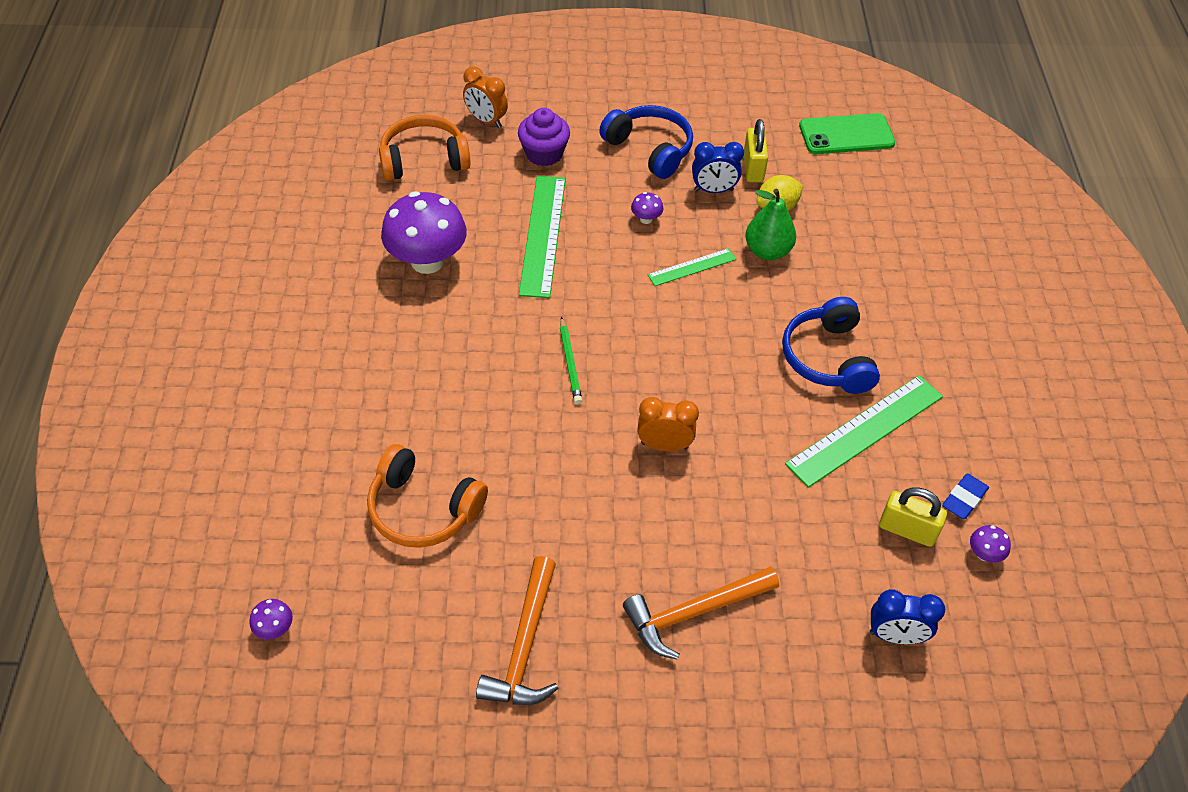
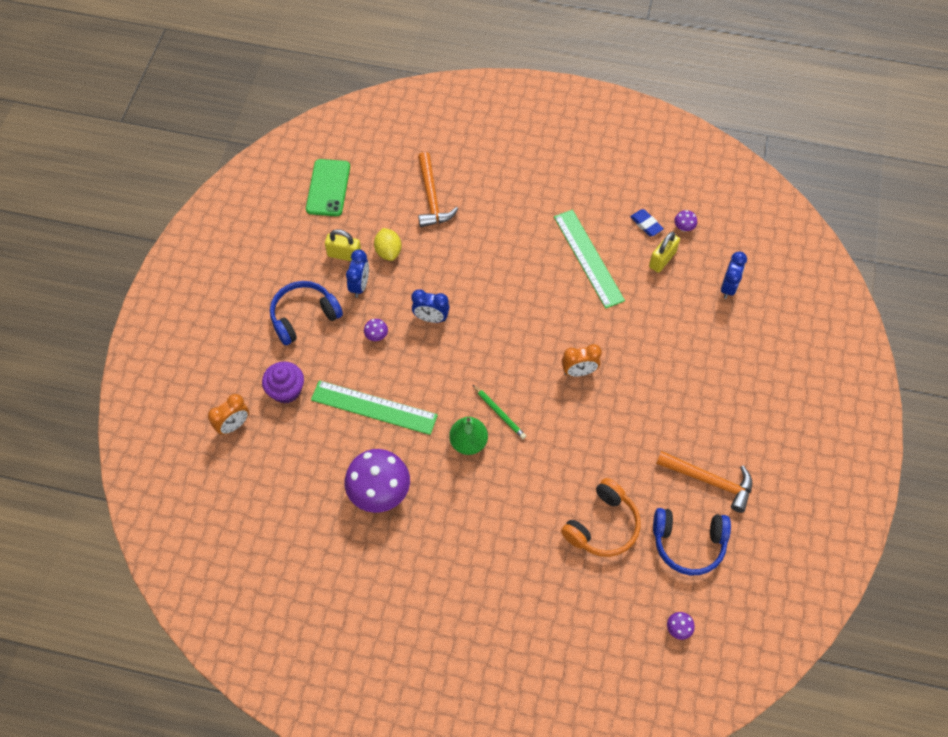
camera: 75 degrees left, 10 degrees up
orange headphones [379,115,471,181] -> none
green pencil [560,316,582,404] -> green pencil turned 45 degrees clockwise [473,385,526,439]
orange hammer [623,566,779,660] -> orange hammer moved to [418,152,458,227]
orange clock [637,397,699,451] -> orange clock turned 120 degrees counterclockwise [562,344,602,377]
green ruler [648,248,737,286] -> blue clock [411,289,450,323]
green pear [745,189,796,260] -> green pear moved to [449,417,488,455]
blue headphones [782,297,880,394] -> blue headphones moved to [653,508,731,575]

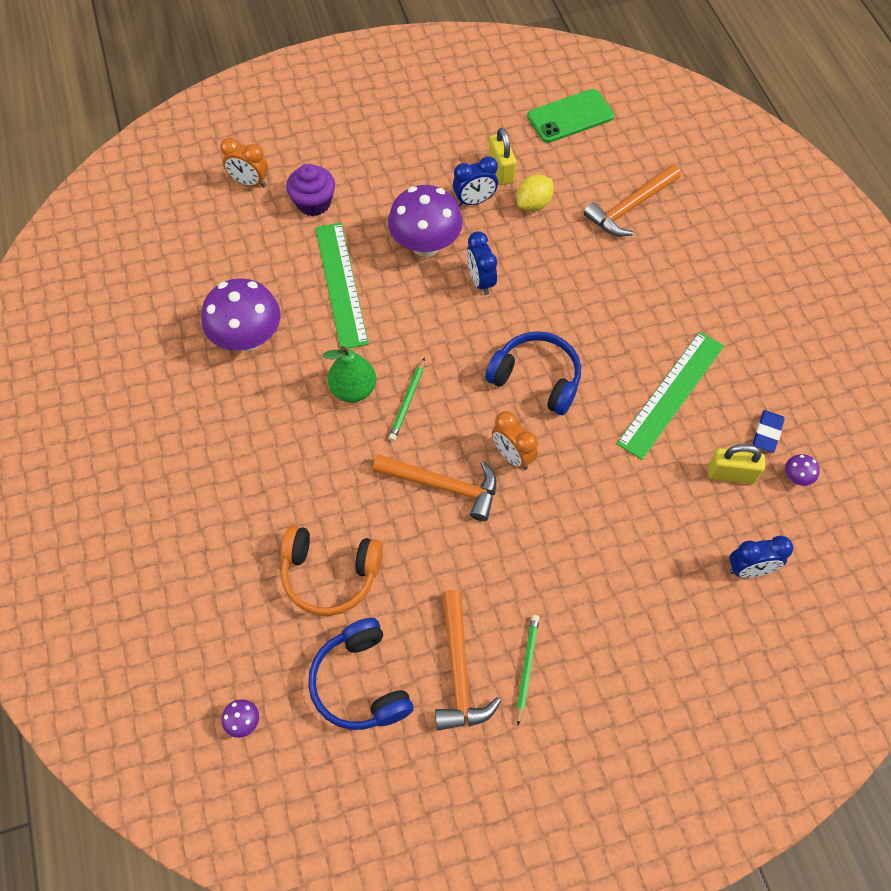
camera: 60 degrees right, 0 degrees up
blue headphones [270,281,343,345] -> blue headphones moved to [485,331,581,415]
purple mushroom [364,319,388,341] -> purple mushroom [388,185,463,257], size x2.49
none -> orange hammer [372,454,497,521]
none -> green pencil [516,615,539,726]

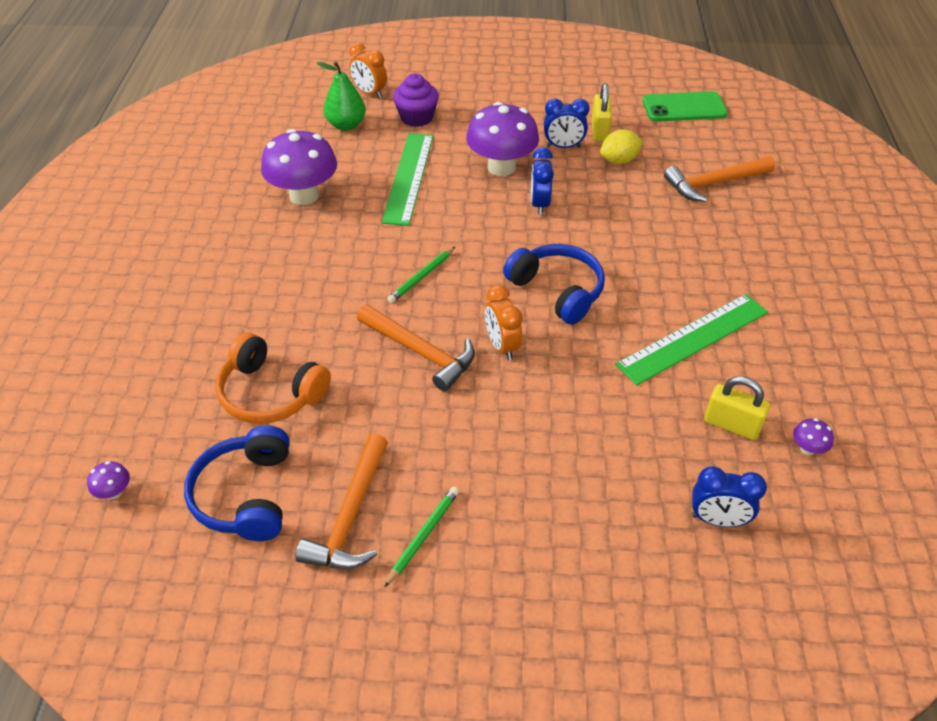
camera: 20 degrees right, 15 degrees down
green pear [323,346,376,402] -> green pear moved to [317,61,366,131]
blue eraser [753,410,785,453] -> none

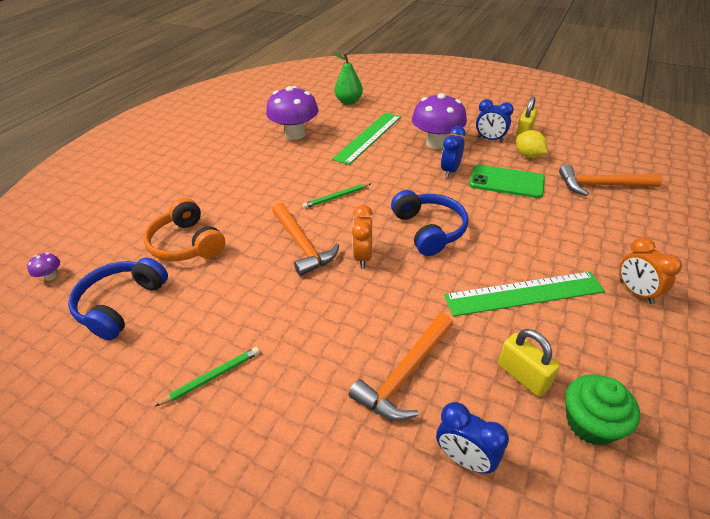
camera: 25 degrees right, 5 degrees down
orange hammer [295,434,388,569] -> orange hammer moved to [349,313,453,421]
orange clock [349,43,387,99] -> orange clock moved to [620,237,682,304]
purple cupcake [393,73,439,127] -> none
yellow lemon [600,129,643,164] -> yellow lemon turned 60 degrees clockwise [516,130,547,158]
green phone [643,91,728,122] -> green phone moved to [469,165,545,198]
purple mushroom [793,418,834,455] -> green cupcake [566,374,640,446]

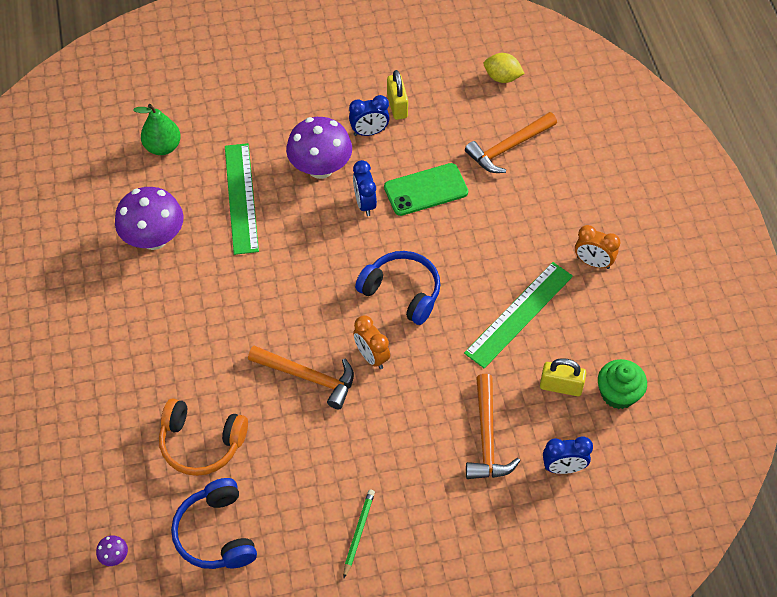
camera: 40 degrees left, 15 degrees up
green pencil [302,183,371,209] -> none
yellow lemon [516,130,547,158] -> yellow lemon moved to [484,53,525,83]

